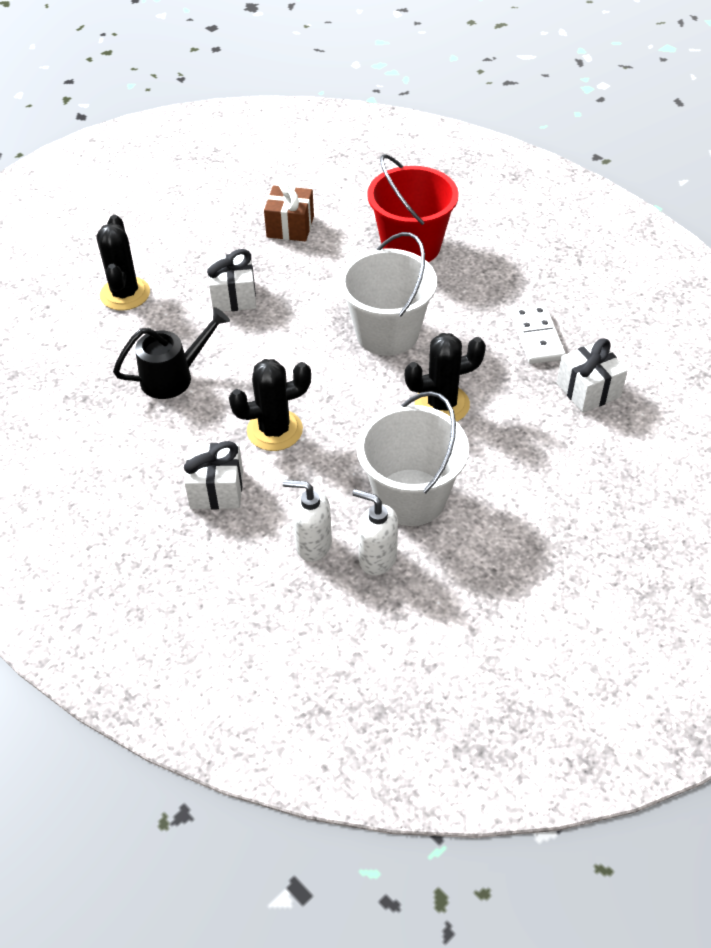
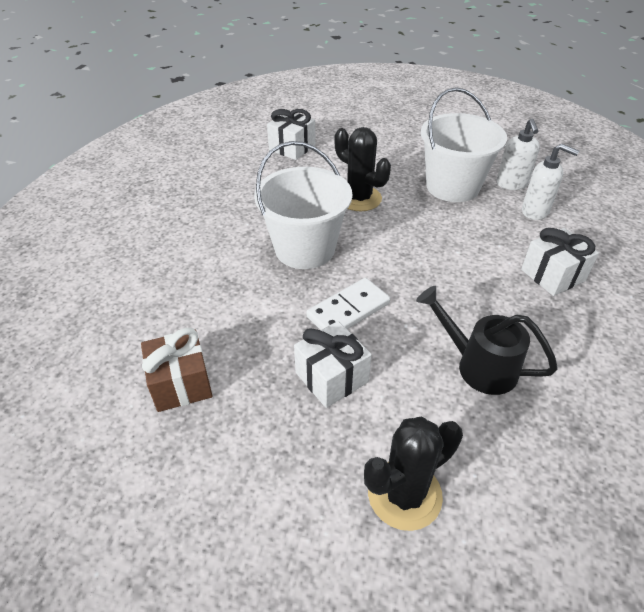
camera: 120 degrees left, 5 degrees down
black cactus [229,359,311,451] -> none
white soap dispenser [283,480,332,562] -> white soap dispenser turned 45 degrees counterclockwise [522,143,579,220]
red bucket [367,154,459,262] -> none
white domino [511,304,566,364] -> white domino moved to [306,278,390,330]

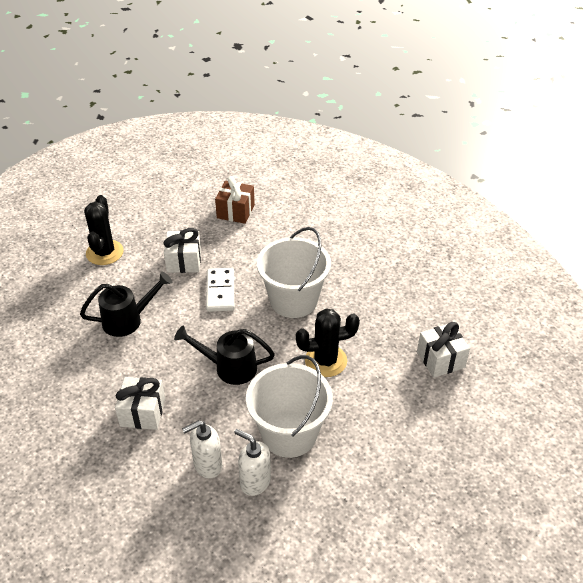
camera: 125 degrees right, 0 degrees up
none -> black watering can [174,326,275,385]

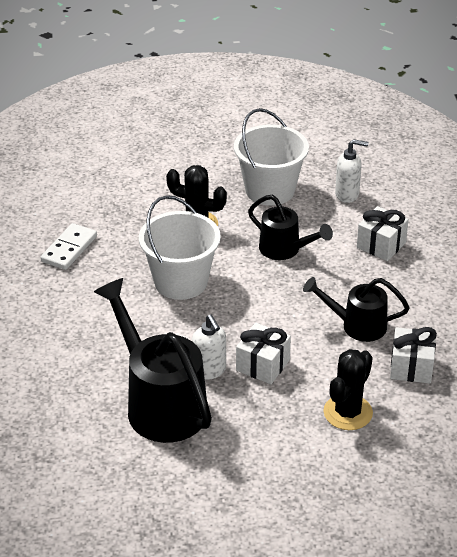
camera: 150 degrees left, 5 degrees down
white domino [206,268,235,312] -> white domino moved to [41,223,97,270]
brown gift [215,176,255,224] -> black watering can [94,278,212,443]
white soap dispenser [234,429,271,496] -> white soap dispenser moved to [192,315,226,380]
white gift [417,322,470,378] -> white gift moved to [390,327,437,383]

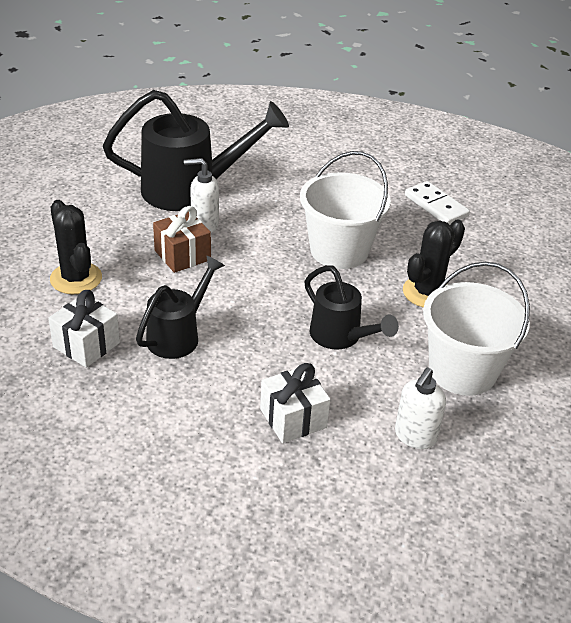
camera: 115 degrees right, 0 degrees up
white gift [236,323,291,384] -> brown gift [153,206,211,273]
black watering can [248,195,333,260] -> black watering can turned 105 degrees counterclockwise [304,265,399,350]

